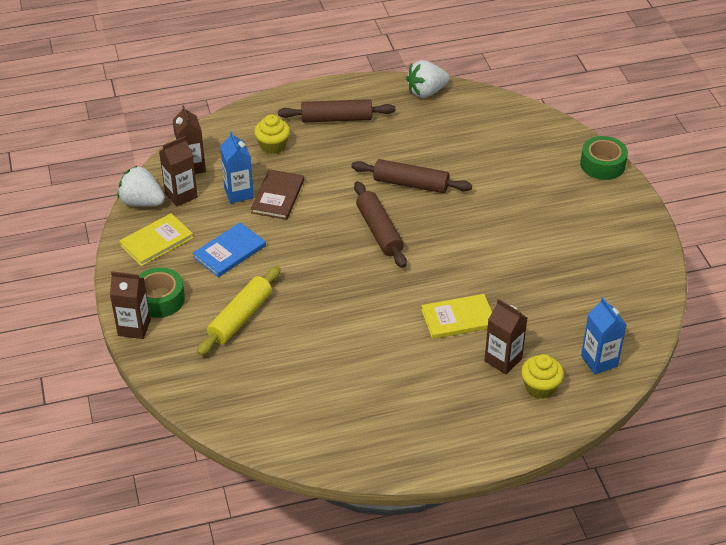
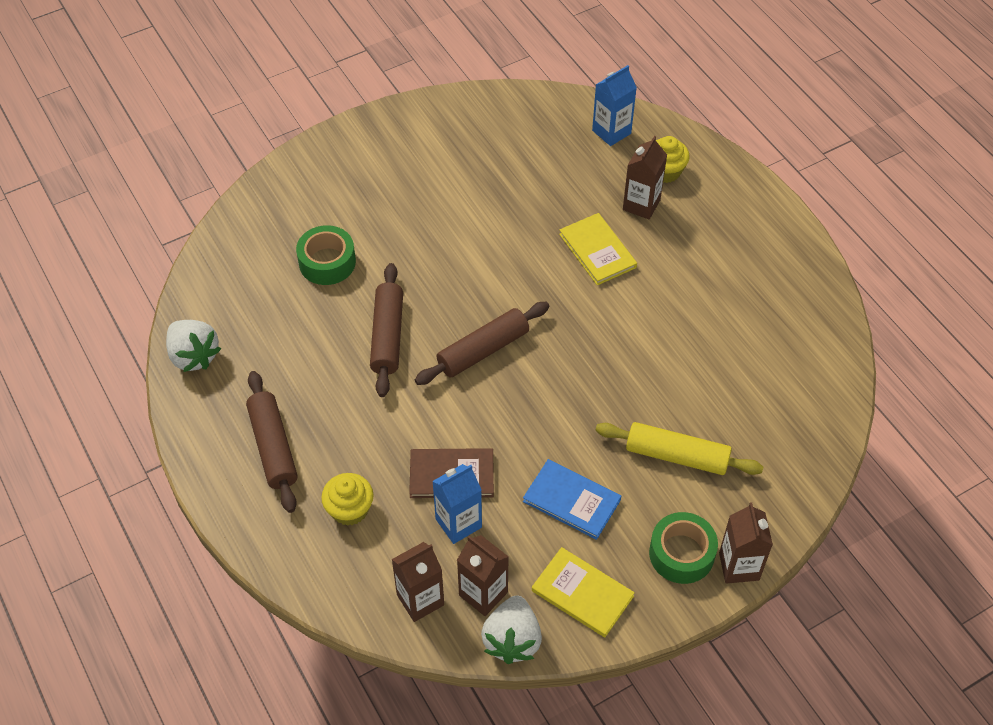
camera: 105 degrees left, 10 degrees up
green tape [580,136,628,180] -> green tape moved to [296,225,356,285]

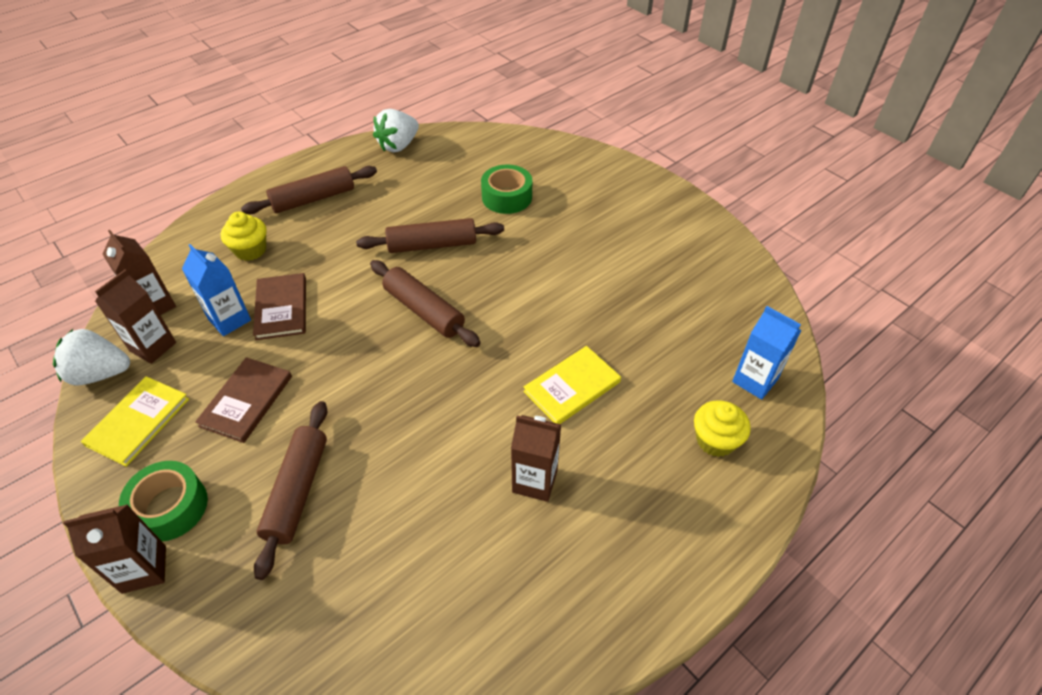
camera: 80 degrees right, 5 degrees down
blue book [523,459,621,540] -> brown book [195,357,292,443]
yellow rolling pin [595,422,763,475] -> brown rolling pin [254,401,328,580]
brown carton [623,136,667,219] -> brown carton moved to [511,415,561,502]

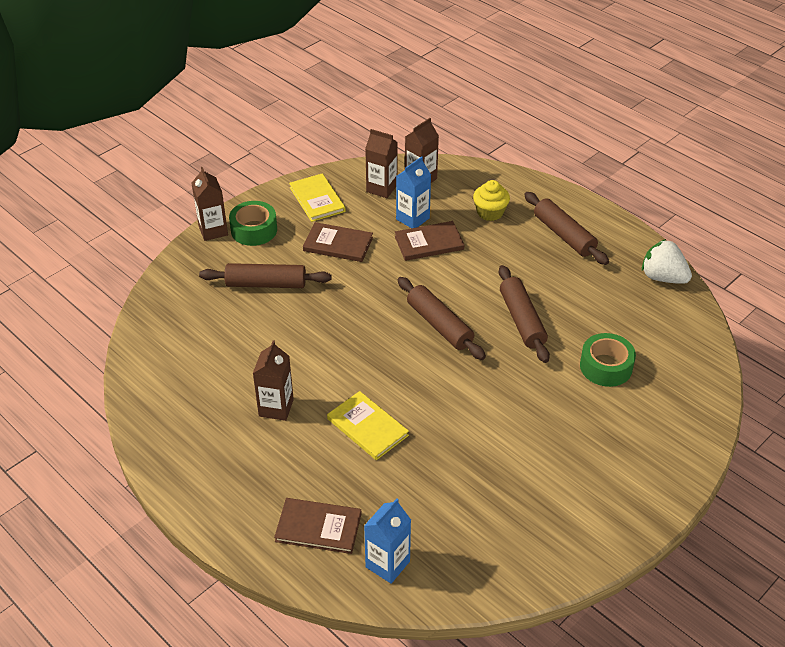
camera: 85 degrees right, 5 degrees down
white strawberry [53,329,130,386] -> none
yellow book [81,376,189,467] -> yellow book turned 45 degrees clockwise [289,174,346,222]
brown rolling pin [370,260,481,347] -> brown rolling pin turned 75 degrees counterclockwise [397,277,486,360]
yellow cupcake [694,400,751,457] -> brown book [274,498,362,554]

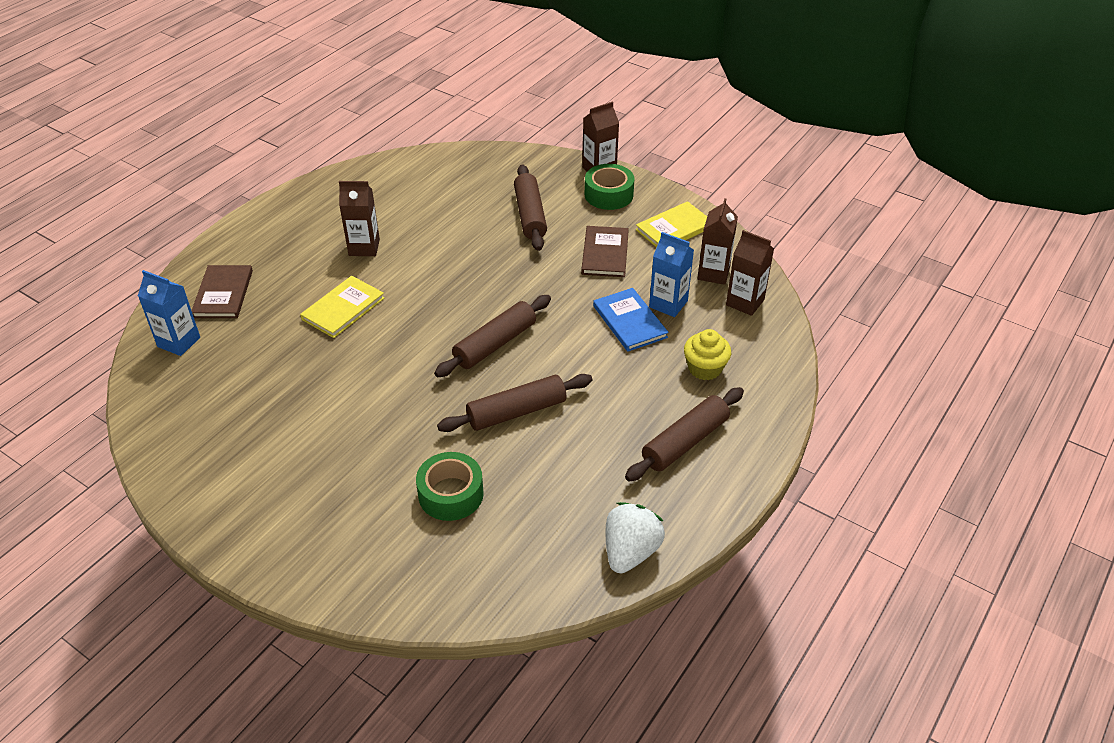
camera: 80 degrees right, 0 degrees up
brown book [395,221,464,261] -> blue book [593,288,669,352]

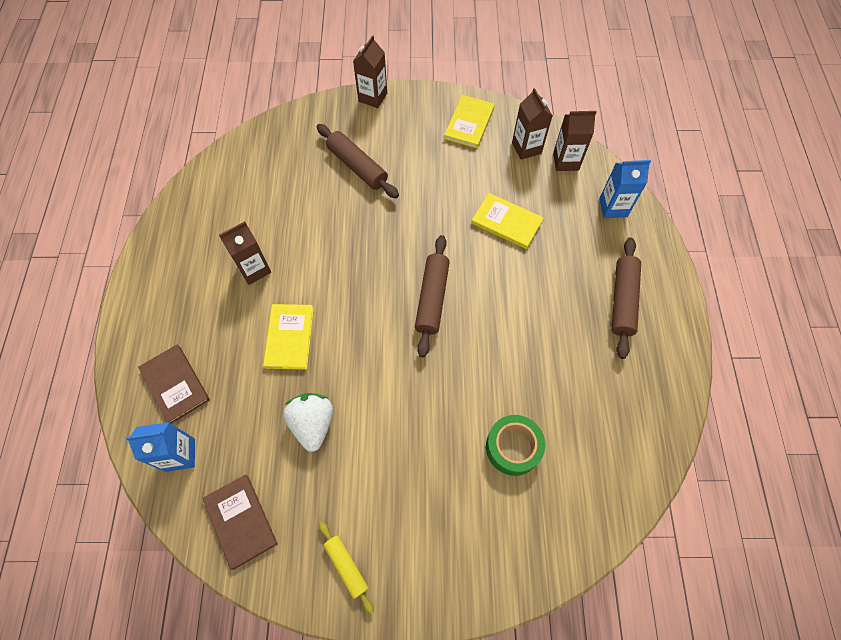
camera: 35 degrees left, 20 degrees up
brown rolling pin [437,374,593,432] -> none
brown book [581,226,629,277] -> brown book moved to [202,475,278,570]
green tape [585,164,634,210] -> none
blue book [593,288,669,352] -> yellow book [472,193,544,249]
white strawberry [606,502,665,573] -> white strawberry moved to [283,393,333,452]
blue carton [649,232,694,317] -> blue carton moved to [599,160,651,218]
yellow cupcake [684,329,731,380] -> none
none -> yellow rolling pin [319,522,374,615]

